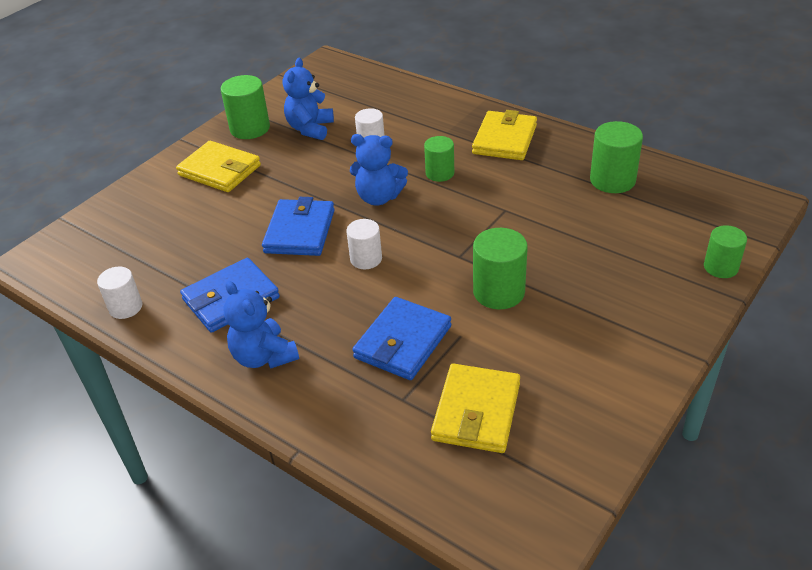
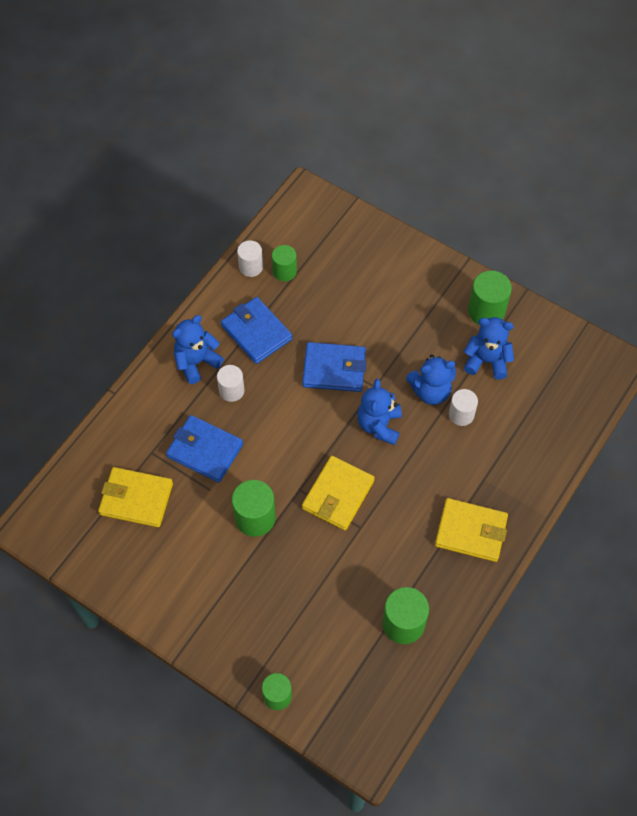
camera: 85 degrees right, 20 degrees up
yellow wallet [176,141,261,192] -> yellow wallet moved to [302,456,375,530]
white cylinder [346,219,382,269] -> white cylinder moved to [217,365,245,402]
green cylinder [424,136,454,182] -> green cylinder moved to [272,245,297,281]
none -> blue teddy bear [406,354,456,405]

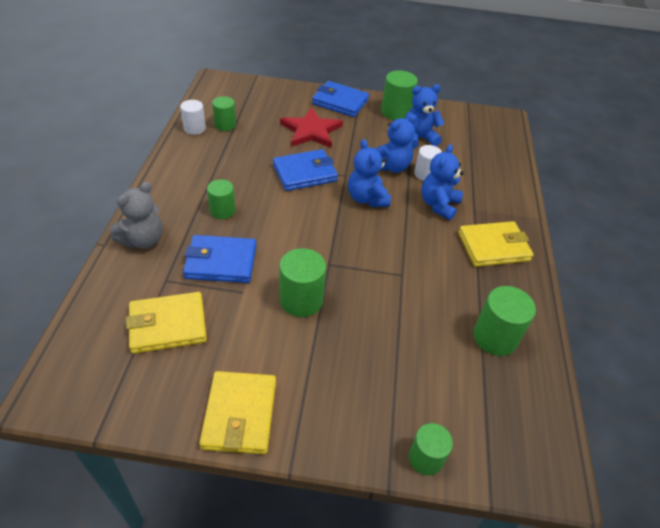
camera: 30 degrees left, 15 degrees down
blue teddy bear [172,315,224,384] -> blue teddy bear moved to [421,144,464,220]
white cylinder [217,365,245,402] -> green cylinder [207,179,235,219]
blue wallet [221,297,292,364] -> blue wallet moved to [312,81,369,117]
yellow wallet [302,456,375,530] -> yellow wallet moved to [199,371,276,454]
none -> grey teddy bear [110,182,163,248]
none -> red star [280,107,343,148]

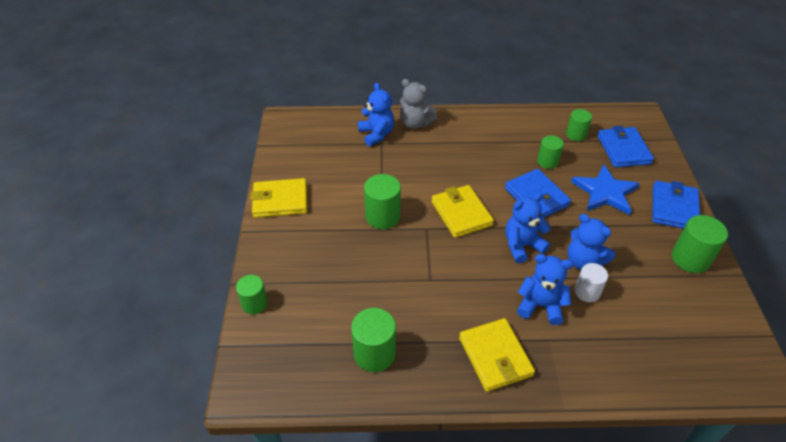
camera: 85 degrees right, 0 degrees up
yellow wallet [126,292,207,354] -> yellow wallet moved to [431,185,494,238]
white cylinder [180,100,206,135] -> none
blue wallet [183,235,256,283] -> blue wallet moved to [597,126,654,168]
green cylinder [207,179,235,219] -> green cylinder moved to [537,135,564,169]
red star [280,107,343,148] -> blue star [571,164,640,215]
blue teddy bear [405,84,445,149] -> blue teddy bear moved to [358,83,394,146]

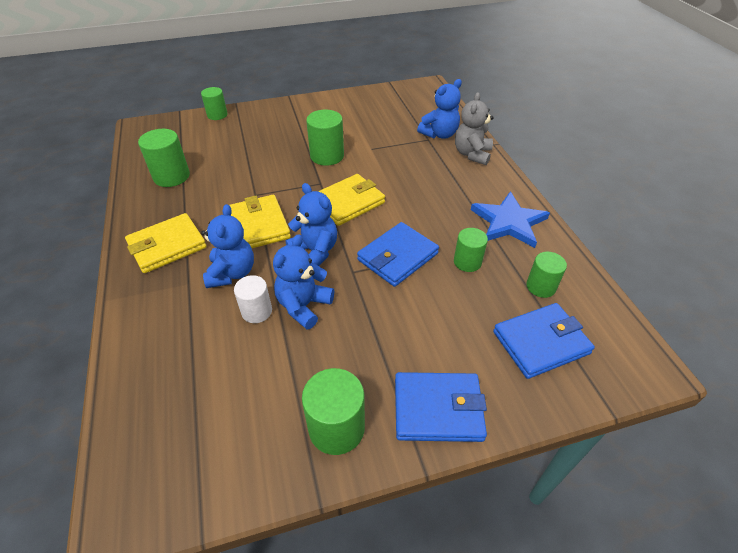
camera: 75 degrees right, 0 degrees up
yellow wallet [250,178,307,218] -> yellow wallet moved to [229,195,291,248]
blue star [571,164,640,215] -> blue star moved to [471,191,550,248]

